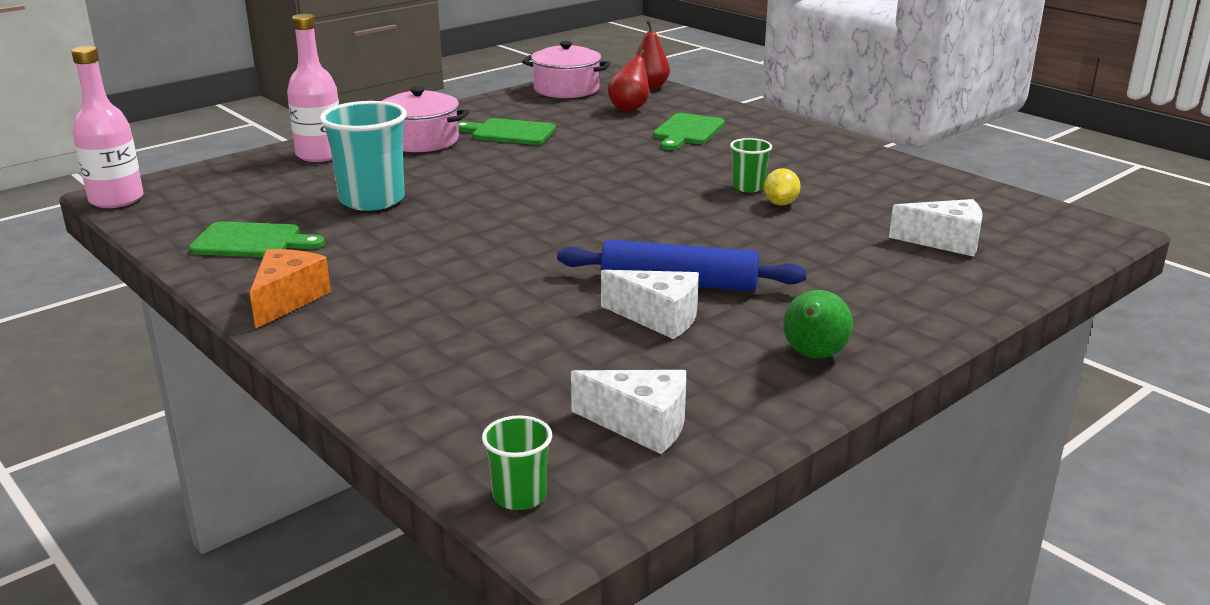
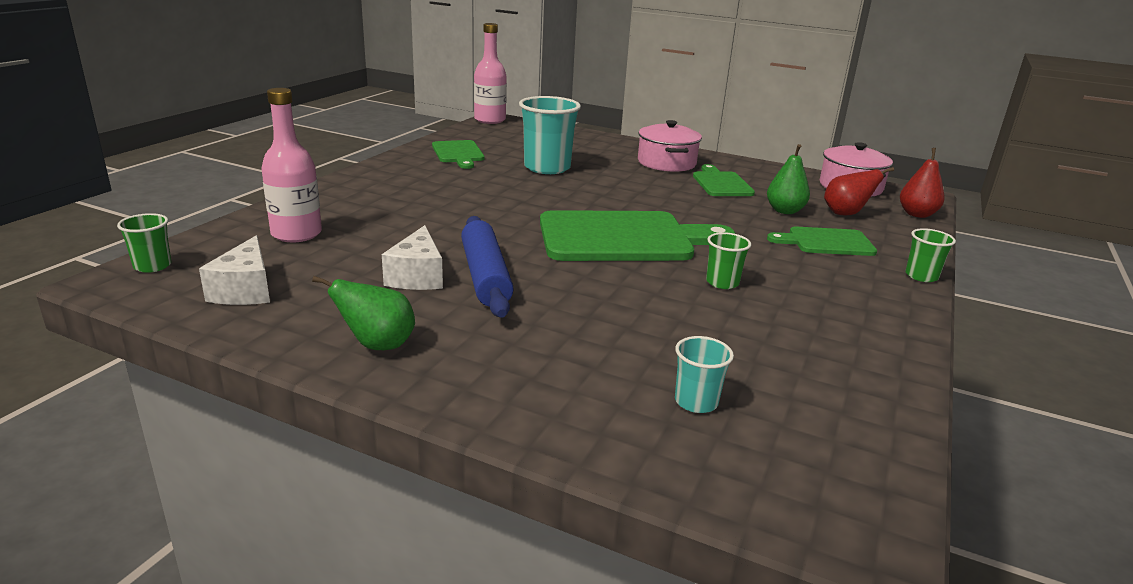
camera: 65 degrees right, 0 degrees up
orange cheese [250,249,331,329] -> none
pink bottle [287,14,339,162] -> pink bottle moved to [261,88,322,242]
yellow lemon [764,168,801,205] -> none
white cheese [889,199,983,257] -> turquoise cup [675,336,734,413]
none -> green cutting board [540,210,735,261]
none -> green pear [767,144,810,214]
none -> green cup [906,228,956,282]

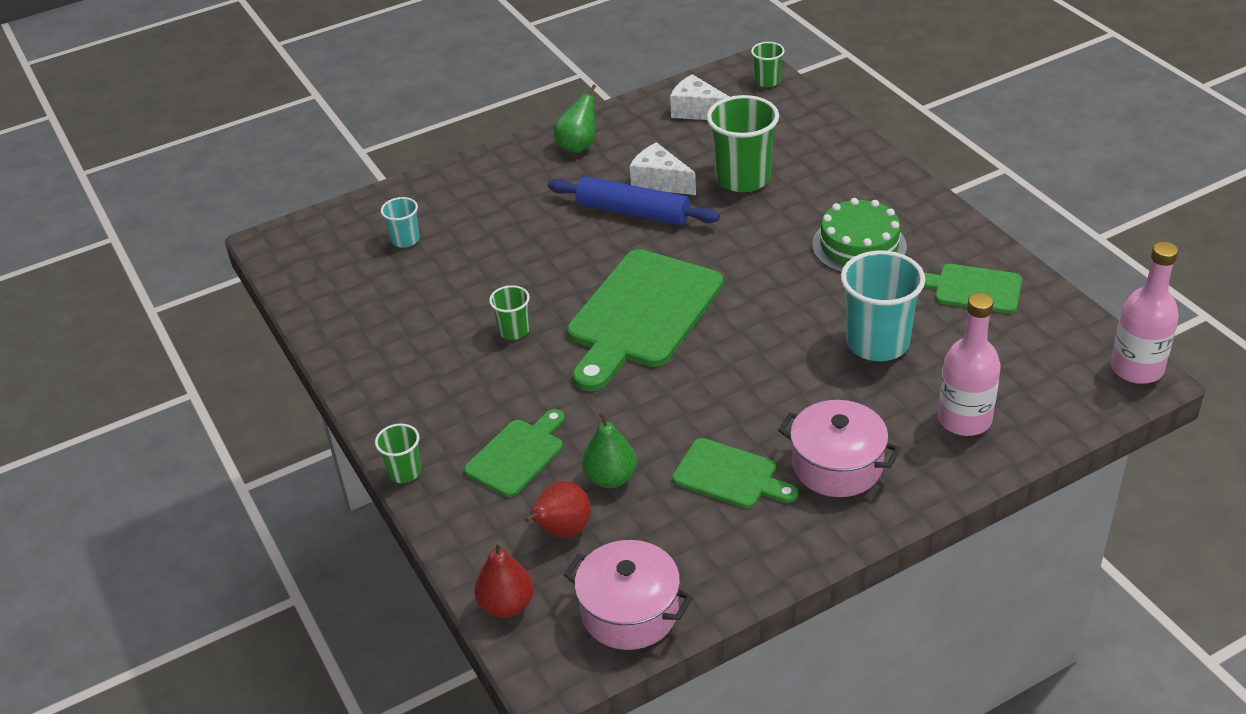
camera: 130 degrees right, 15 degrees up
pink bottle [261,88,322,242] -> pink bottle moved to [938,293,1001,436]
none -> green cup [707,95,779,192]
none -> green cake [812,198,907,273]

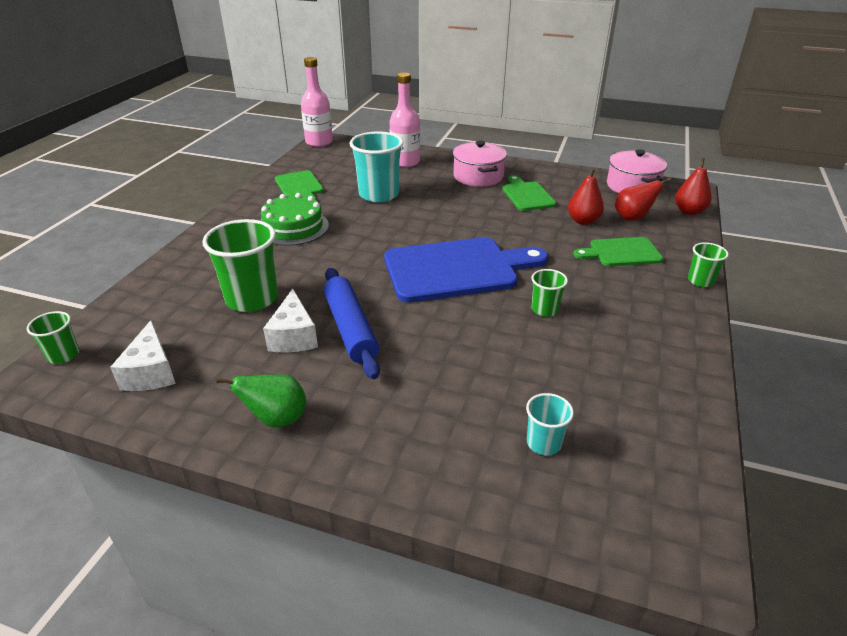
camera: 135 degrees left, 5 degrees down
green cutting board [567,249,723,391] -> blue cutting board [384,237,548,302]
green pear [582,411,637,488] -> red pear [568,168,604,225]

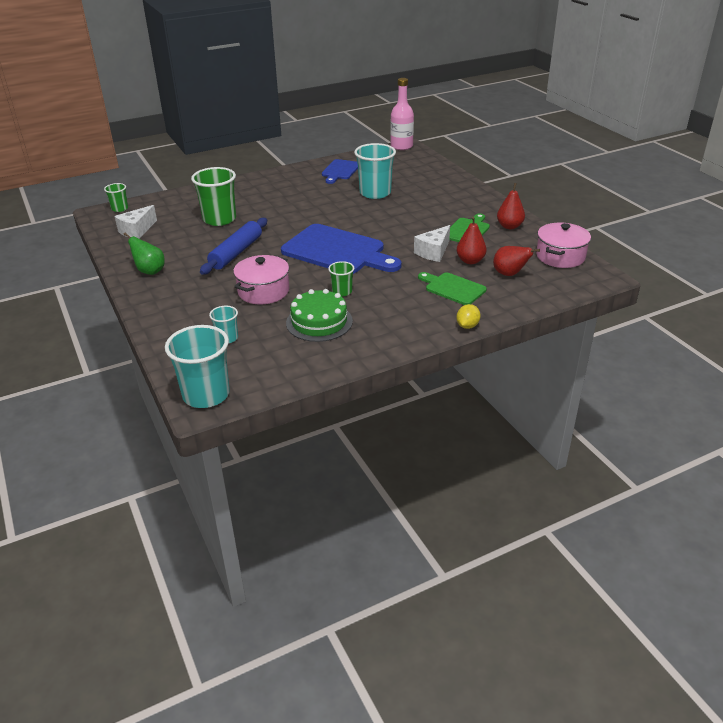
camera: 45 degrees right, 0 degrees up
green cake [261,193,329,246] -> green cake moved to [286,289,353,342]
white cheese [263,289,318,352] -> white cheese moved to [414,225,450,262]
green cutting board [275,170,324,200] -> blue cutting board [322,159,358,184]
pink bottle [390,72,420,168] -> none
pink pot [453,141,507,187] -> pink pot moved to [233,255,289,304]
red pear [675,158,712,215] -> red pear moved to [497,183,525,229]
green cup [688,242,729,287] -> yellow lemon [456,304,481,329]
none -> turquoise cup [165,325,230,408]

